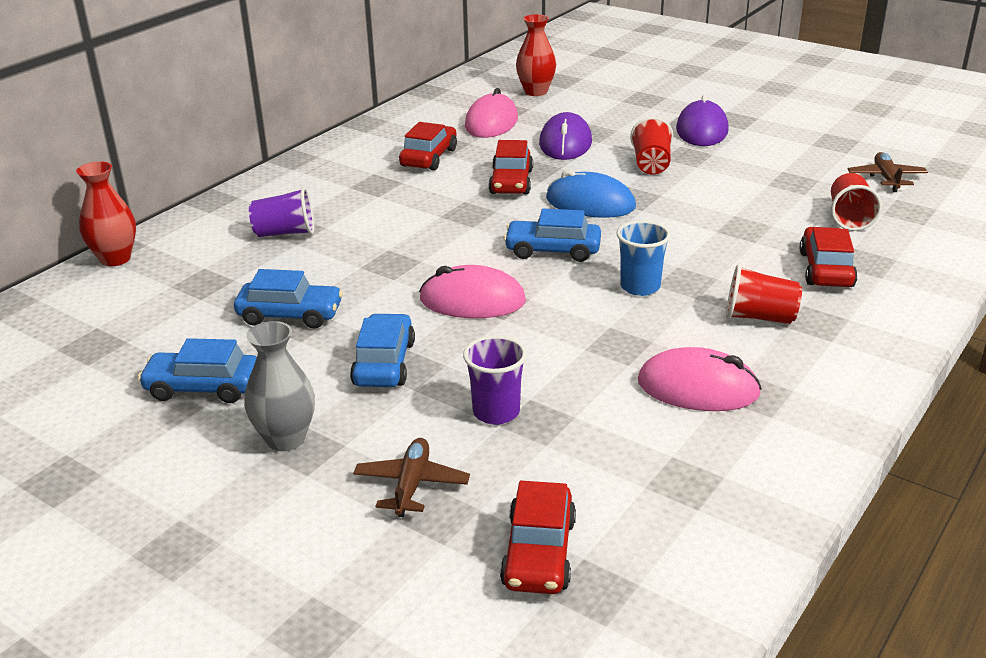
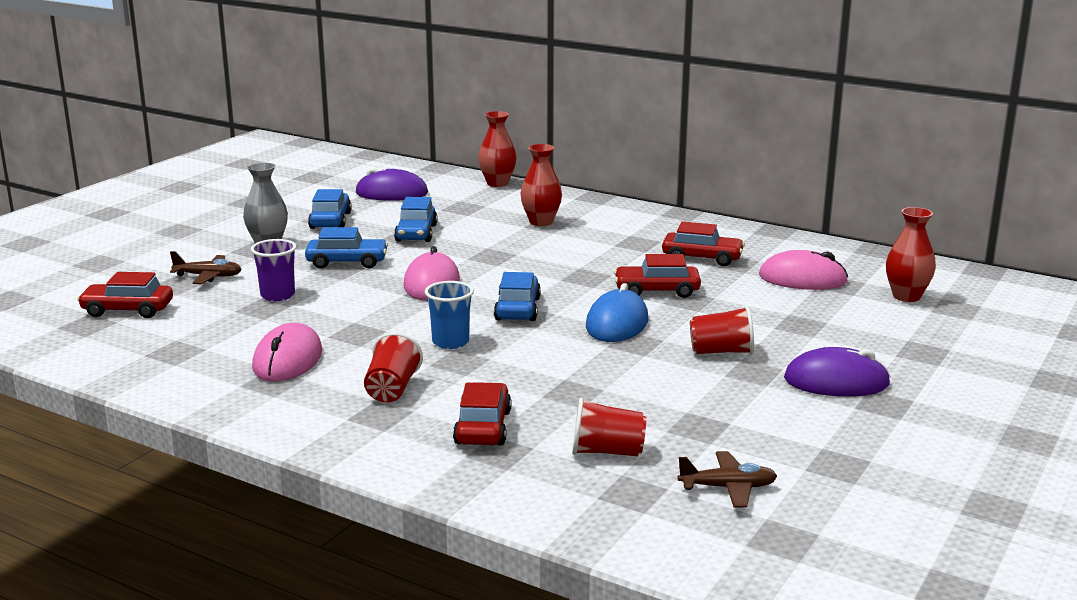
camera: 85 degrees right, 10 degrees down
purple cup [249,187,314,237] -> red vase [520,144,562,226]
purple mouse [539,112,592,160] -> purple mouse moved to [355,168,428,201]
red car [800,227,858,287] -> red car turned 90 degrees counterclockwise [453,382,512,446]

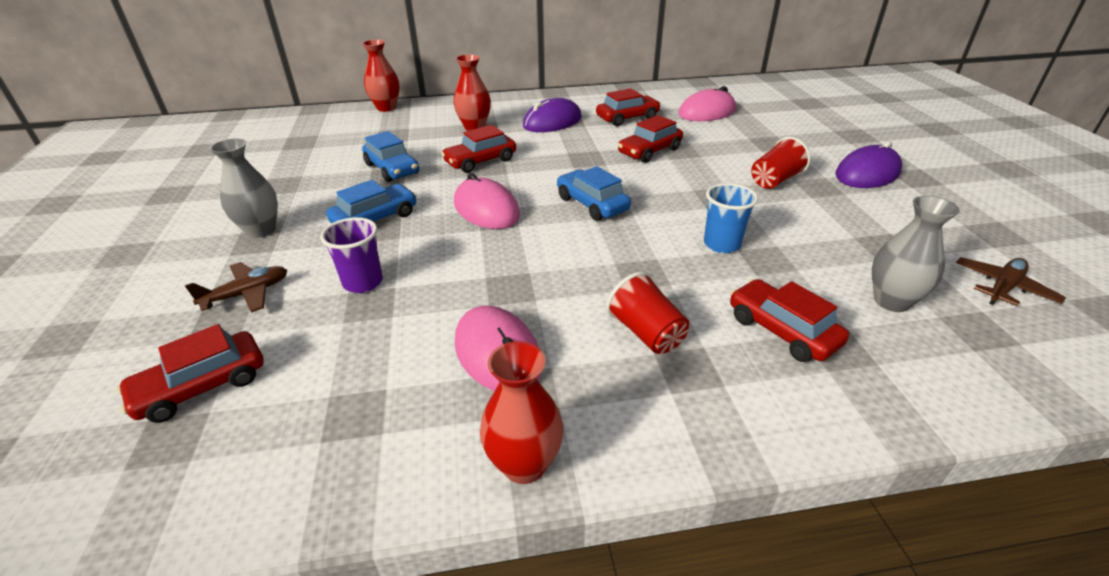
camera: 40 degrees left, 15 degrees up
blue car [308,189,352,229] -> none
purple mouse [355,168,428,201] -> purple mouse moved to [523,98,582,132]
blue cup [425,281,474,349] -> blue cup moved to [704,183,758,253]
red cup [572,397,646,456] -> grey vase [872,196,960,312]
blue mouse [586,283,648,342] -> none
red vase [886,207,936,302] -> red vase moved to [480,341,563,484]
none -> red car [441,125,516,173]

